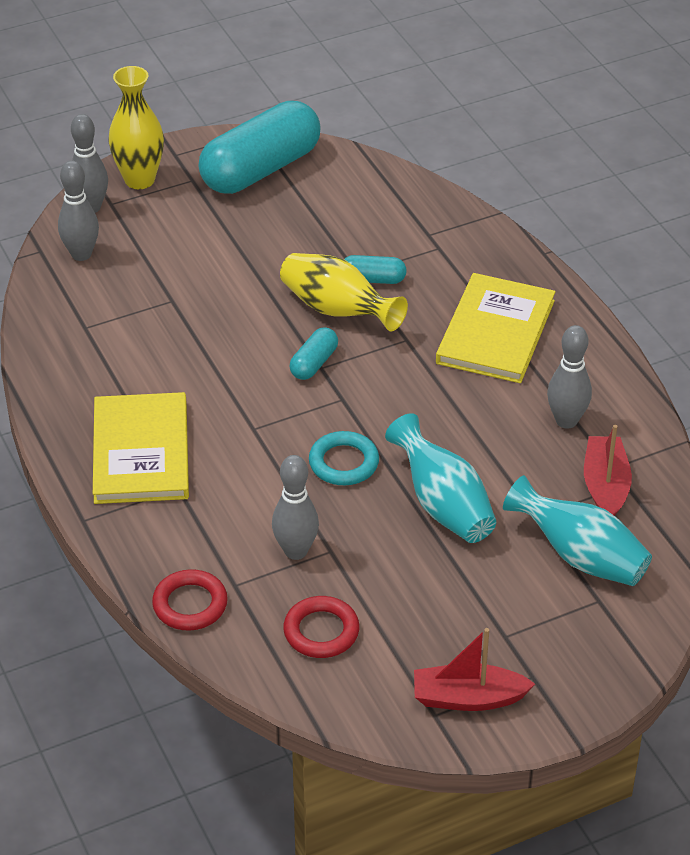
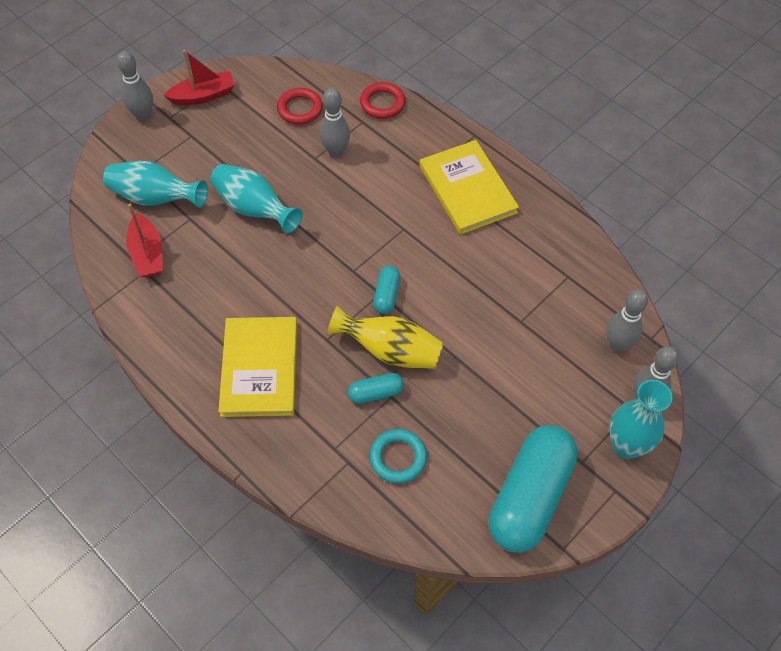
camera: 160 degrees right, 15 degrees up
yellow vase [108,66,164,189] -> turquoise vase [609,380,673,459]
turquoise ring [309,431,379,485] -> turquoise ring moved to [370,429,427,484]
grey bowling pin [547,325,592,429] -> grey bowling pin moved to [117,51,153,121]

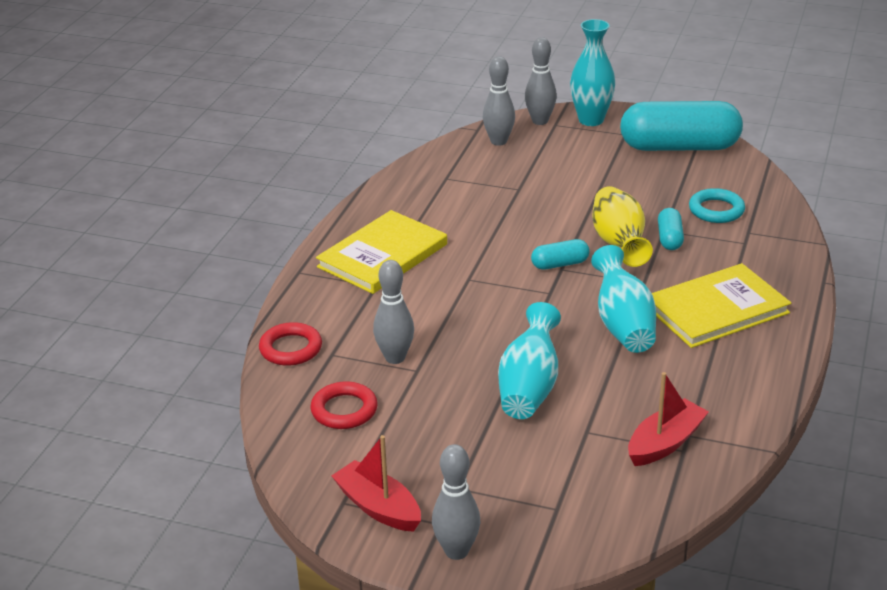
camera: 115 degrees left, 25 degrees down
turquoise vase [103,161,208,208] -> turquoise vase moved to [591,245,656,353]
turquoise capsule [348,373,404,404] -> turquoise capsule turned 45 degrees clockwise [658,208,684,250]

